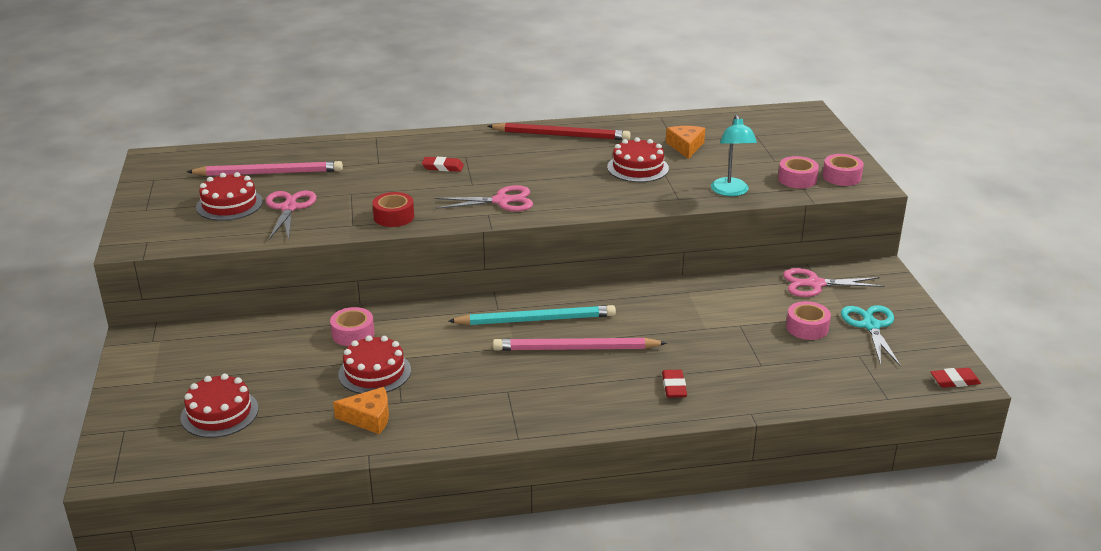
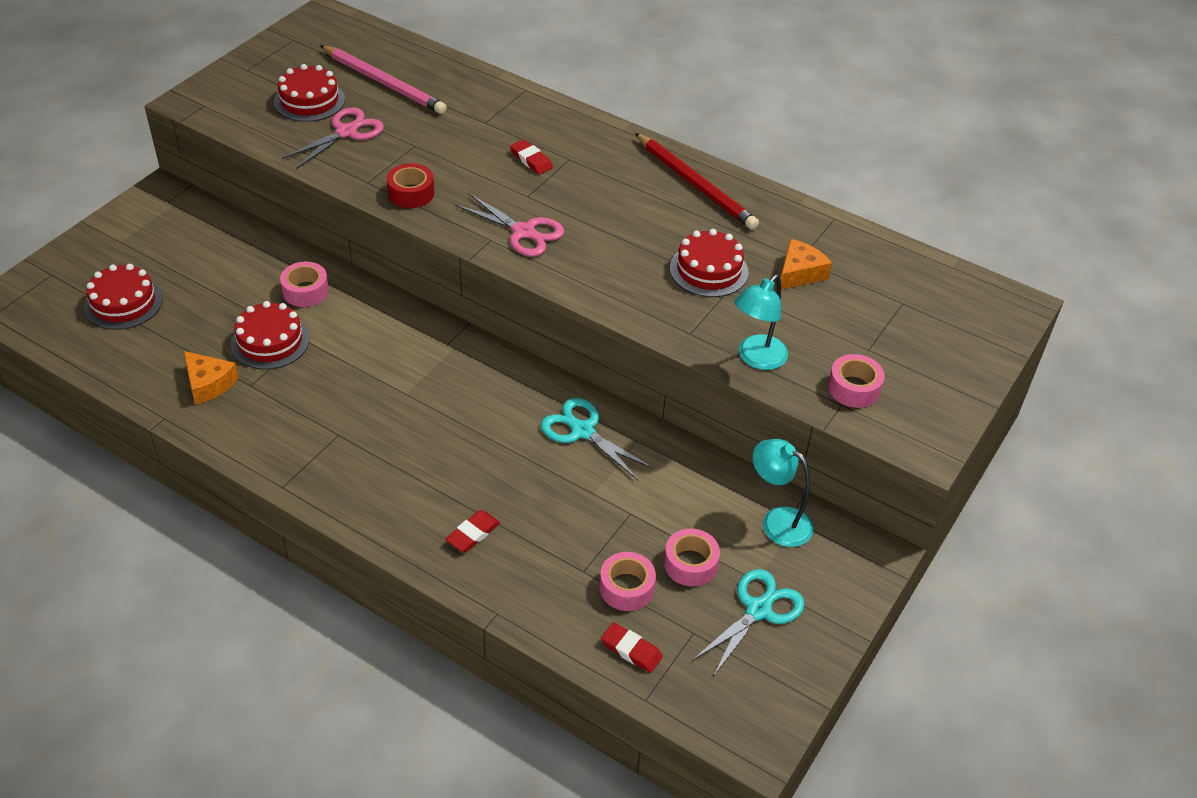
camera: 40 degrees right, 15 degrees up
turquoise pencil [449,305,616,325] -> none
pink pencil [493,338,667,351] -> none
pink scissors [783,268,884,297] -> turquoise lamp [753,439,814,547]
pink tape [823,154,864,186] -> pink tape moved to [600,552,656,611]
red eraser [931,368,981,388] -> red eraser moved to [601,622,663,673]
none -> turquoise scissors [541,398,654,480]

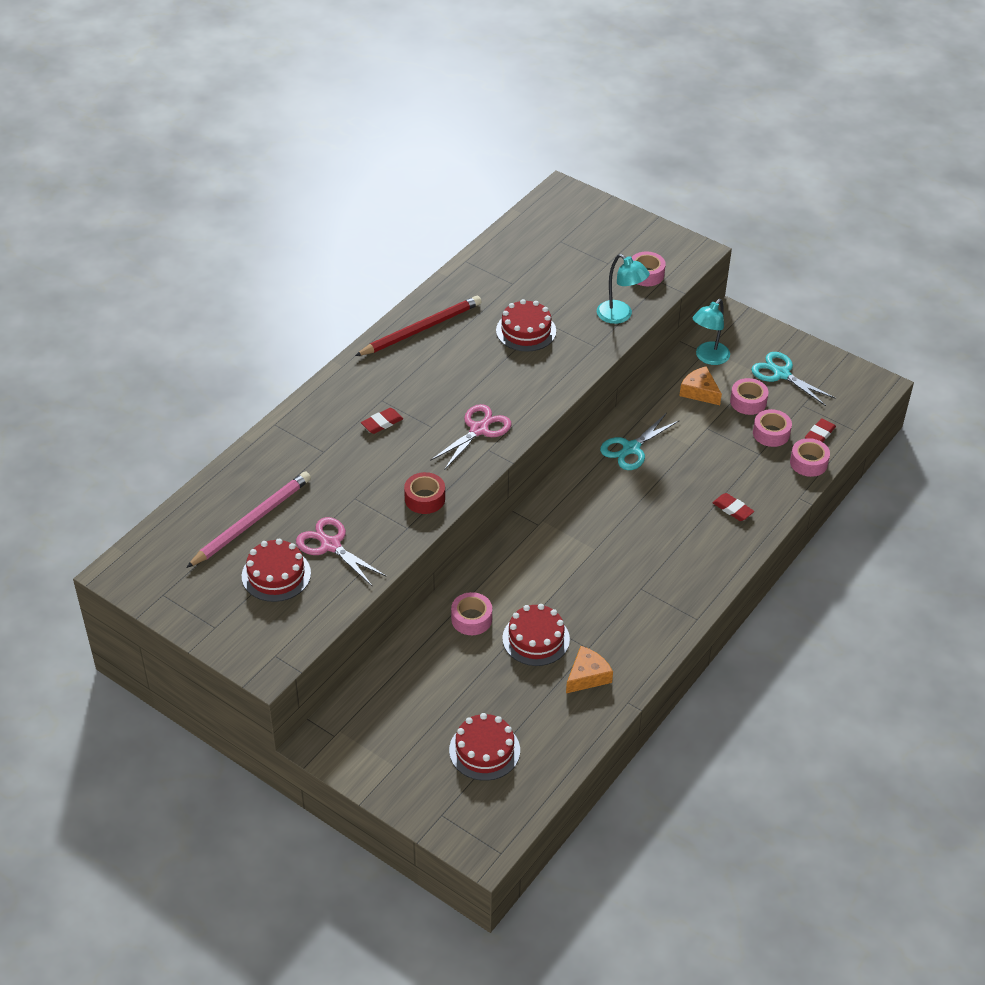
camera: 85 degrees left, 0 degrees up
orange cheese [781,239,832,290] -> orange cheese moved to [679,366,722,405]
none -> pink tape [790,438,830,477]

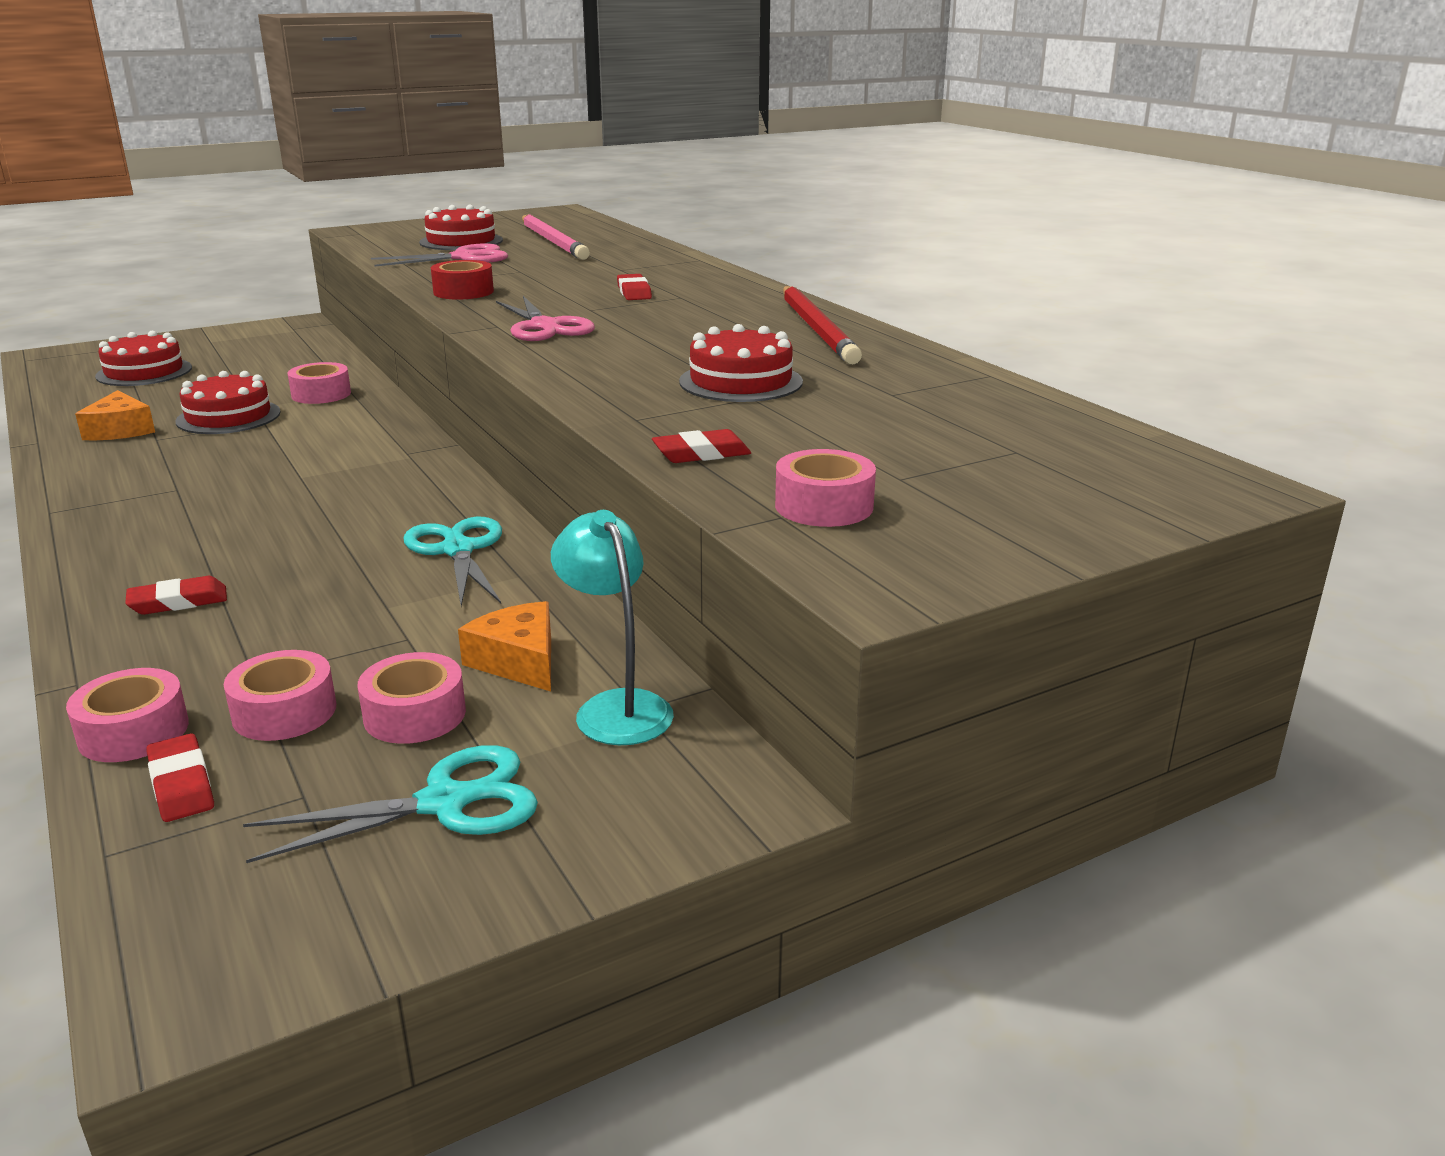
camera: 115 degrees right, 20 degrees down
turquoise lamp [597,254,650,324] -> red eraser [652,429,751,463]
orange cheese [679,366,722,405] -> orange cheese turned 105 degrees counterclockwise [458,601,551,692]

